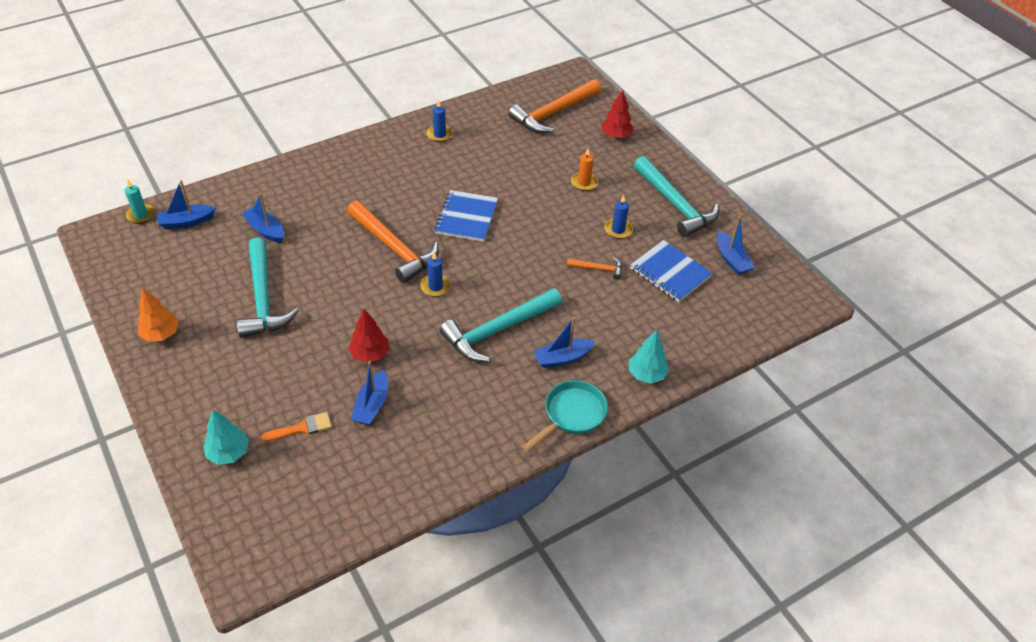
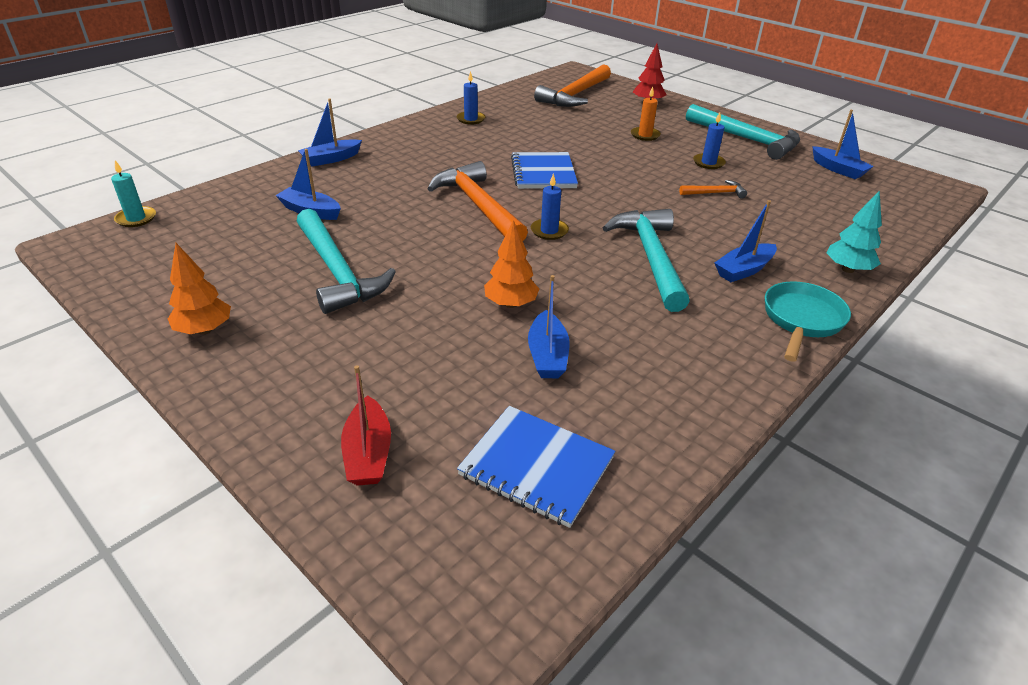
camera: 15 degrees left, 10 degrees down
blue boat [157,180,216,229] -> blue boat moved to [298,99,362,167]
turquoise tree [203,410,249,465] -> red boat [341,365,391,486]
orange brush [261,412,332,442] -> none
orange hammer [347,200,439,283] -> orange hammer turned 150 degrees counterclockwise [427,161,528,241]
red tree [348,309,389,363] -> orange tree [484,220,539,308]
turquoise hammer [439,288,562,362] -> turquoise hammer turned 135 degrees clockwise [603,209,690,312]
blue notebook [630,240,713,302] -> blue notebook moved to [457,406,616,528]

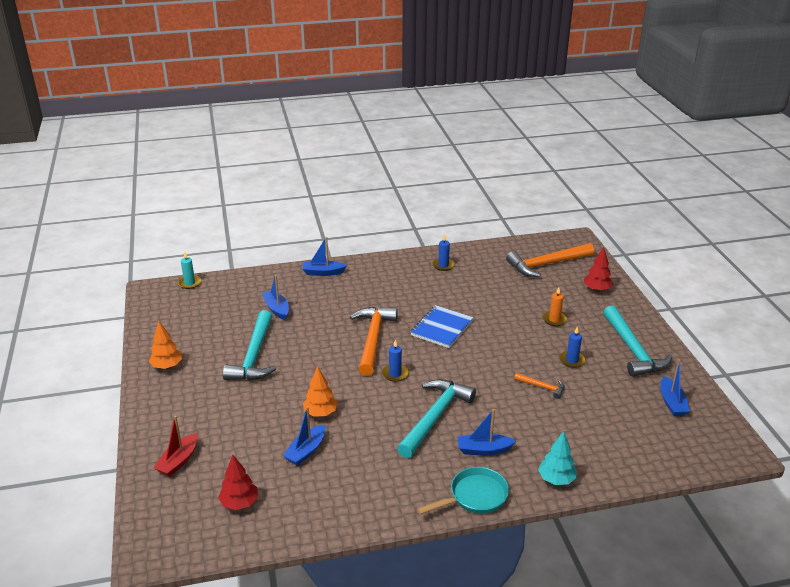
camera: 35 degrees right, 5 degrees down
blue notebook [457,406,616,528] -> red tree [218,455,258,510]

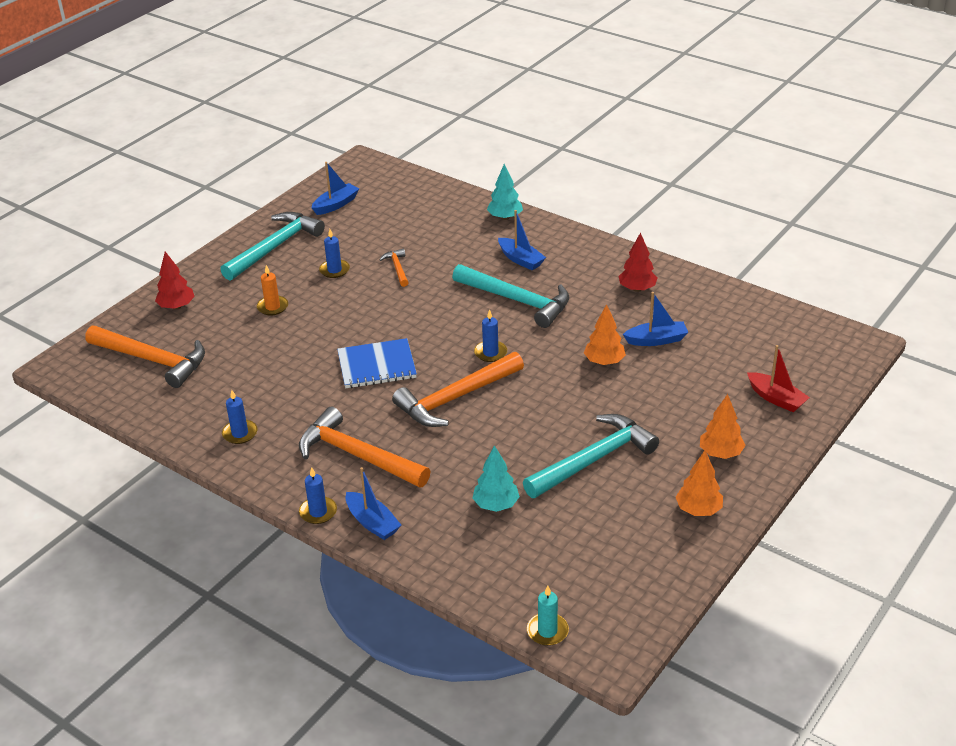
camera: 130 degrees left, 5 degrees up
red boat [153,416,198,477] -> red boat turned 60 degrees clockwise [747,345,810,412]
red tree [218,455,258,510] -> red tree moved to [618,232,657,292]
blue boat [262,275,289,320] -> turquoise tree [472,445,520,512]
turquoise hammer [397,379,476,458] -> turquoise hammer turned 135 degrees counterclockwise [452,264,569,328]
turquoise pan [417,467,509,515] -> none
none -> orange hammer [299,407,431,488]
none -> blue candle [299,467,337,524]
none -> orange tree [700,394,745,459]

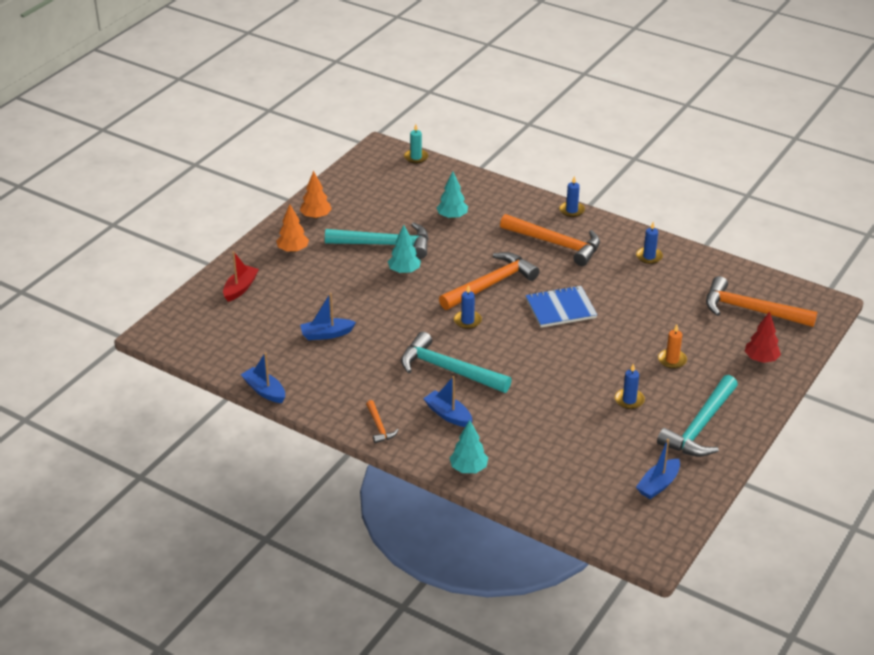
camera: 175 degrees right, 0 degrees up
blue boat [346,467,401,540] -> blue boat moved to [241,352,285,403]
orange hammer [379,249,409,287] -> orange hammer moved to [366,400,398,443]
turquoise hammer [523,414,659,498] -> turquoise hammer turned 135 degrees counterclockwise [325,222,429,259]
orange tree [584,304,626,365] -> none
red tree [618,232,657,292] -> none
red boat [747,345,810,412] -> red boat turned 75 degrees clockwise [223,251,259,302]
none -> turquoise tree [388,225,421,274]

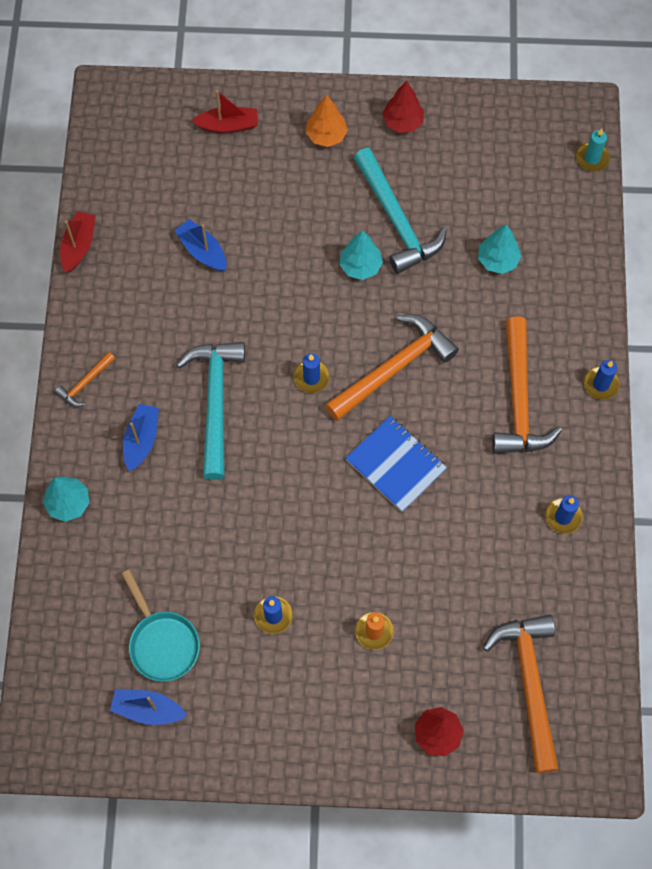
camera: 60 degrees right, 30 degrees up
blue boat [241,352,285,403] -> red boat [60,211,96,273]
orange tree [300,171,332,219] -> red tree [382,81,424,133]
orange hammer [439,252,540,310] -> orange hammer turned 60 degrees counterclockwise [325,315,459,421]
turquoise hammer [657,375,738,457] -> none
none -> turquoise pan [122,570,200,682]

